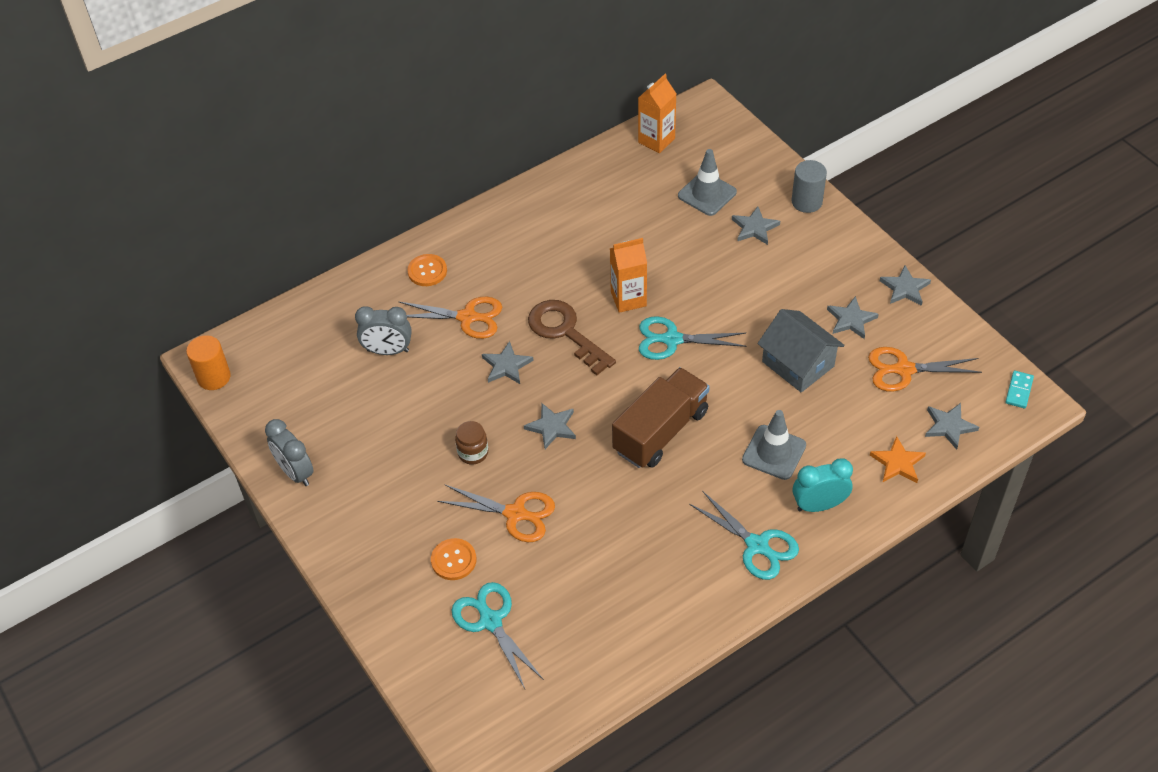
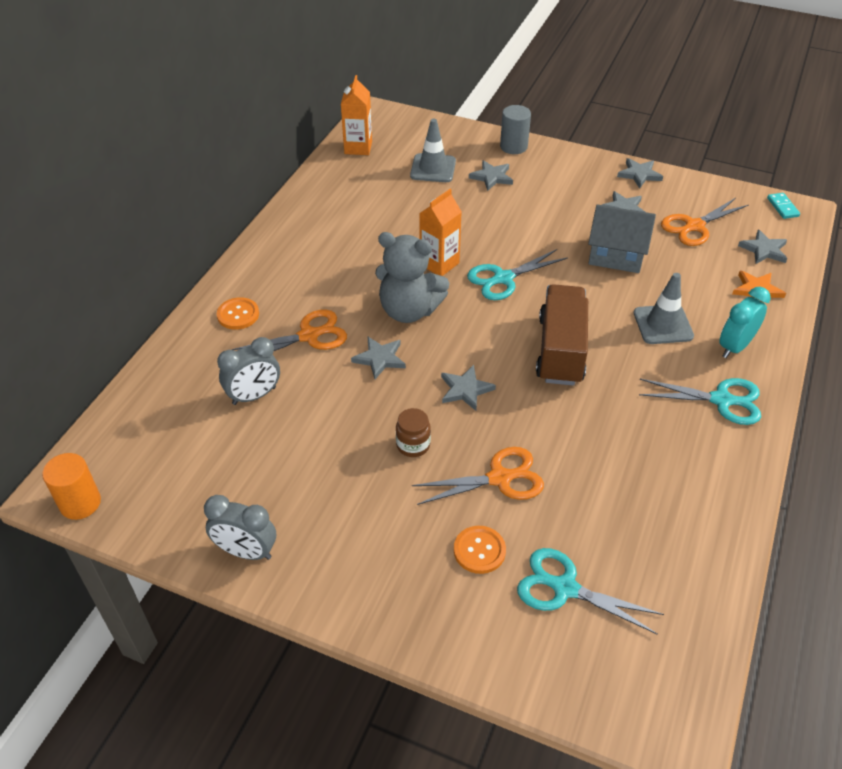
camera: 35 degrees left, 5 degrees down
brown key [528,300,616,376] -> grey teddy bear [375,232,450,323]

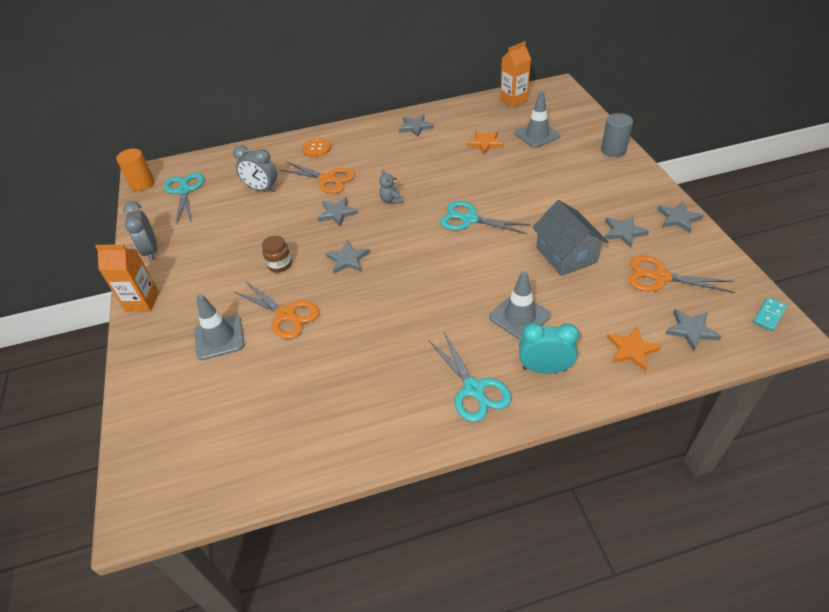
camera: 55 degrees right, 0 degrees up
grey teddy bear [375,232,450,323] -> grey teddy bear [379,170,403,204], size x0.43
orange carton [419,189,462,276] -> orange carton moved to [95,244,159,312]
orange button [454,526,506,574] -> grey traffic cone [194,294,245,360]
grey star [469,160,513,191] -> grey star moved to [399,114,434,137]
turquoise scissors [517,548,664,635] -> turquoise scissors moved to [164,173,204,225]
brown truck [536,284,588,386] -> none
none -> orange star [467,131,504,154]

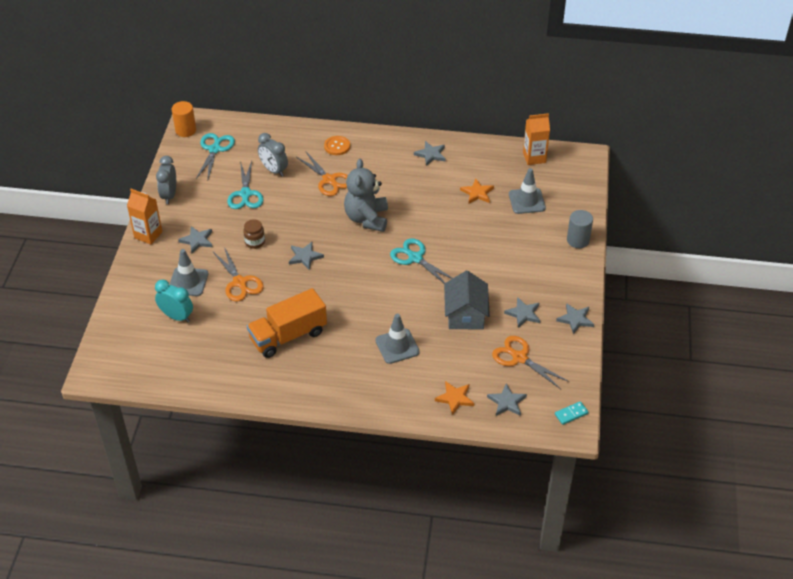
camera: 20 degrees right, 0 degrees up
grey star [317,197,359,227] -> grey star moved to [178,226,212,253]
grey teddy bear [379,170,403,204] -> grey teddy bear [344,159,388,232], size x2.30
turquoise scissors [428,333,512,422] -> turquoise scissors moved to [227,161,264,209]
turquoise clock [519,323,579,374] -> turquoise clock moved to [155,279,193,323]
none -> orange truck [247,288,327,358]

